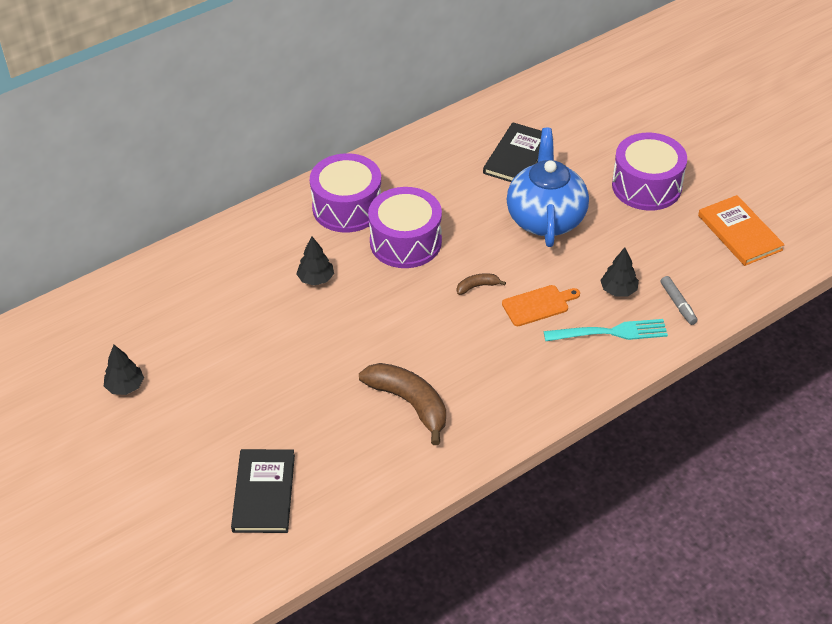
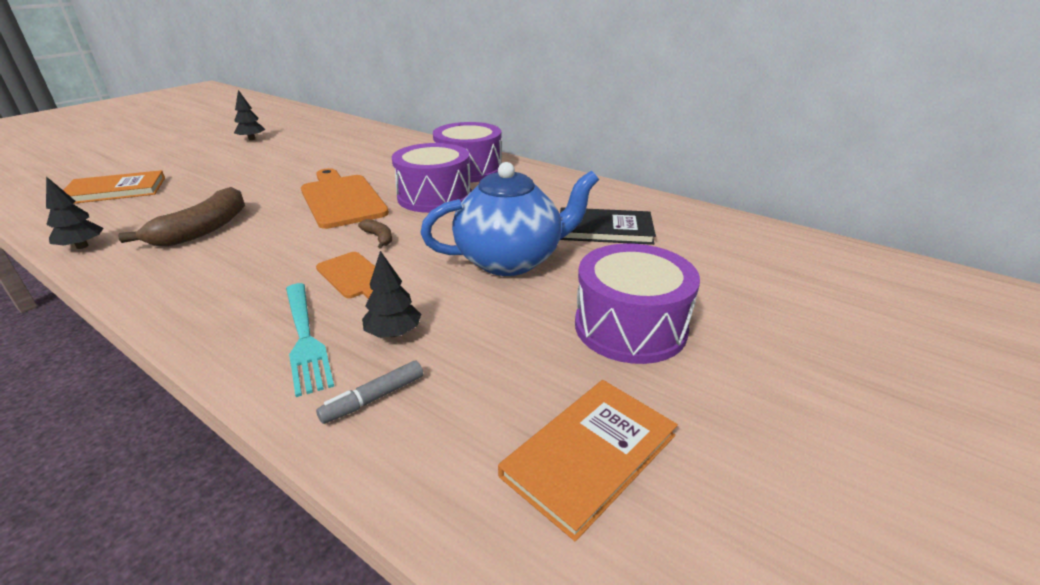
camera: 70 degrees right, 15 degrees down
black book [231,449,295,533] -> orange book [63,170,165,204]
black tree [296,236,334,286] -> black tree moved to [46,176,104,249]
none -> orange cutting board [301,168,389,229]

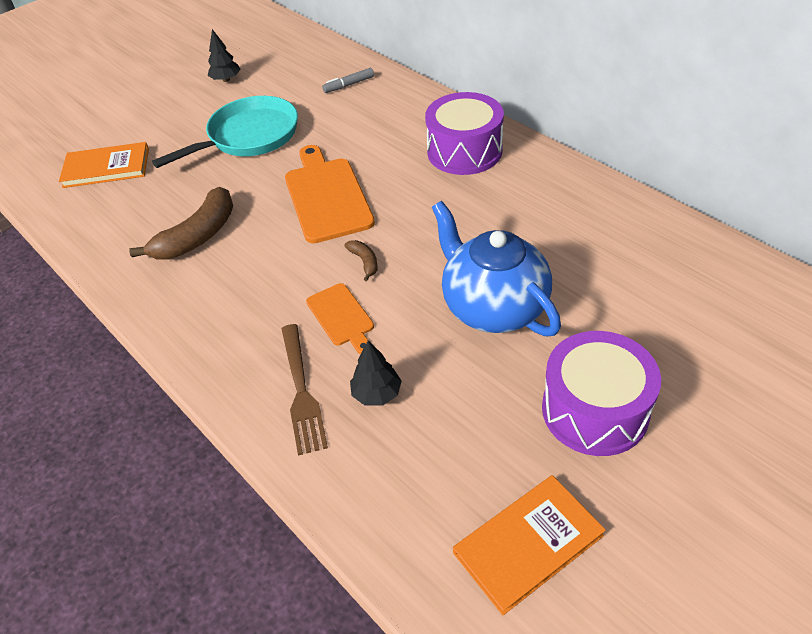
camera: 15 degrees right, 15 degrees up
black tree [46,176,104,249] -> none
turquoise fork [286,283,334,397] -> brown fork [281,324,328,456]
grey marker [316,361,423,424] -> grey marker moved to [322,68,374,93]
purple drum [392,143,471,213] -> none
blue teapot [420,162,599,276] -> blue teapot turned 120 degrees counterclockwise [432,201,561,336]
black book [560,207,656,245] -> none
none -> turquoise pan [152,96,298,168]

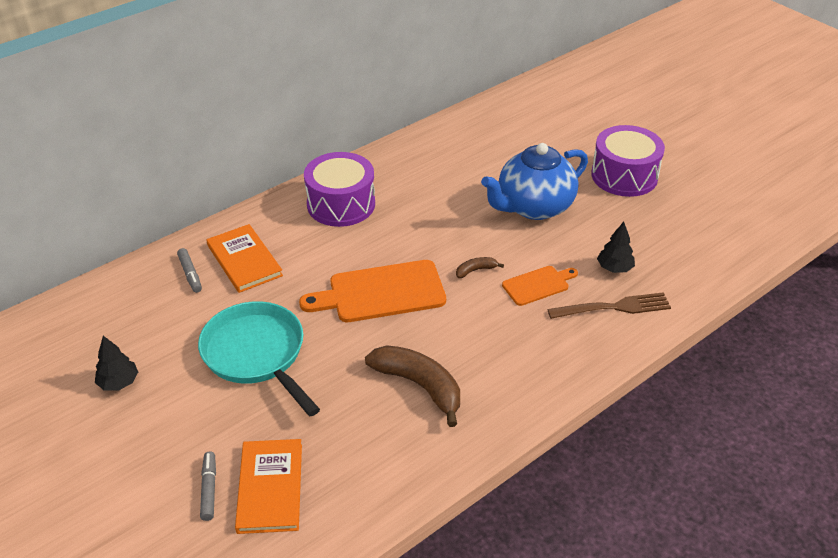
camera: 90 degrees left, 5 degrees down
orange book [453,475,606,615] -> orange book moved to [206,224,283,293]
none -> grey marker [200,452,216,521]

